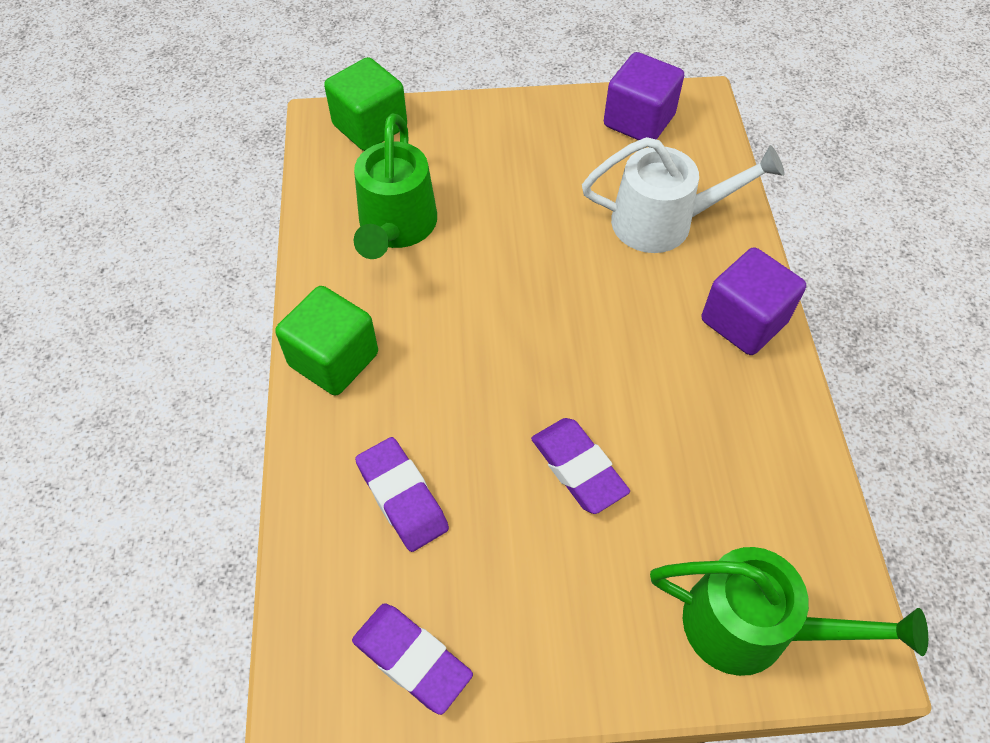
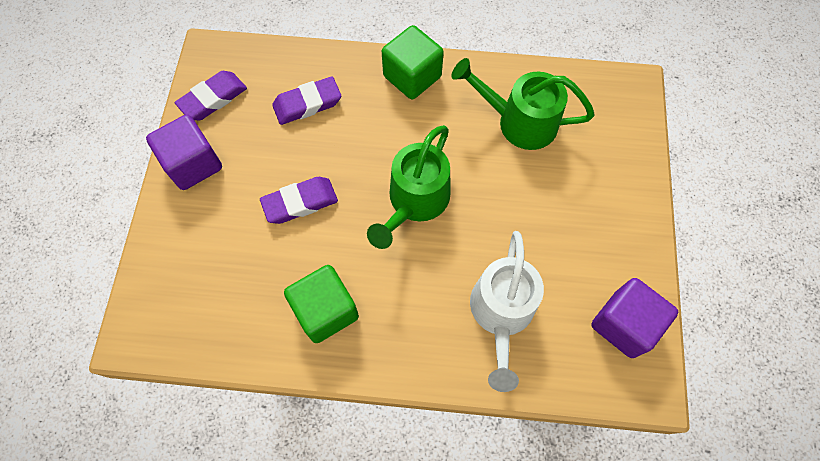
camera: 100 degrees right, 10 degrees up
green cube [324,57,407,151] -> green cube moved to [284,265,359,343]
green watering can [650,547,928,676] -> green watering can moved to [367,125,451,249]
purple cube [702,247,806,355] -> purple cube moved to [146,114,222,190]

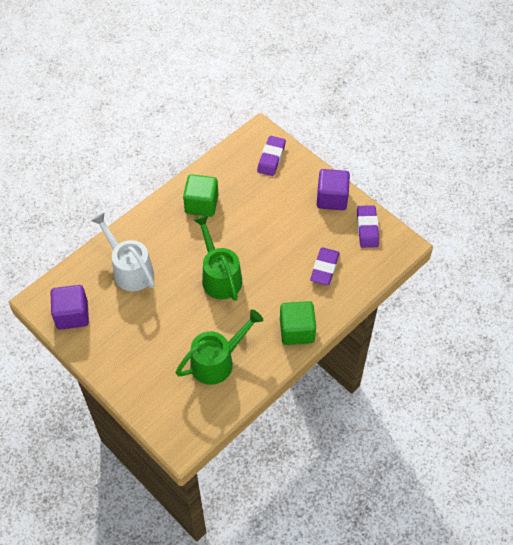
camera: 130 degrees right, 10 degrees down
purple eraser [260,177,338,224] -> purple eraser moved to [257,136,286,176]

